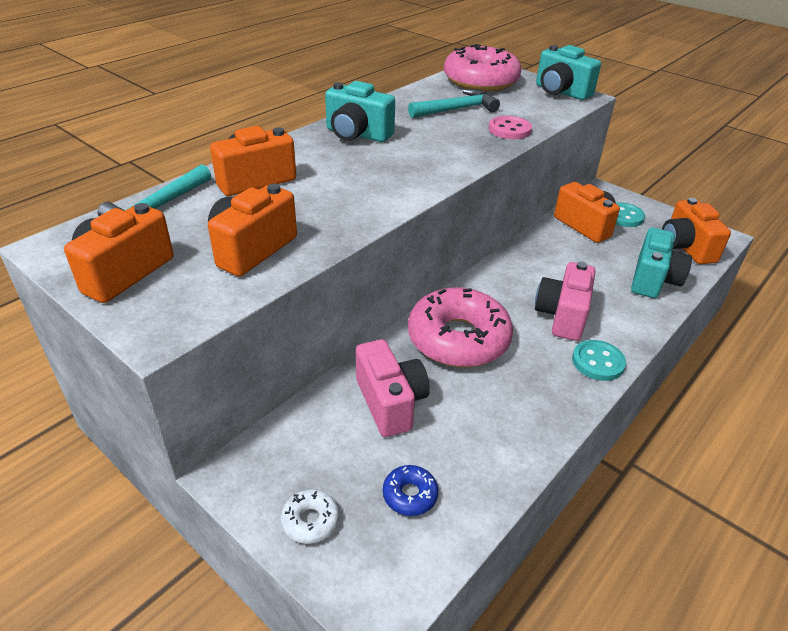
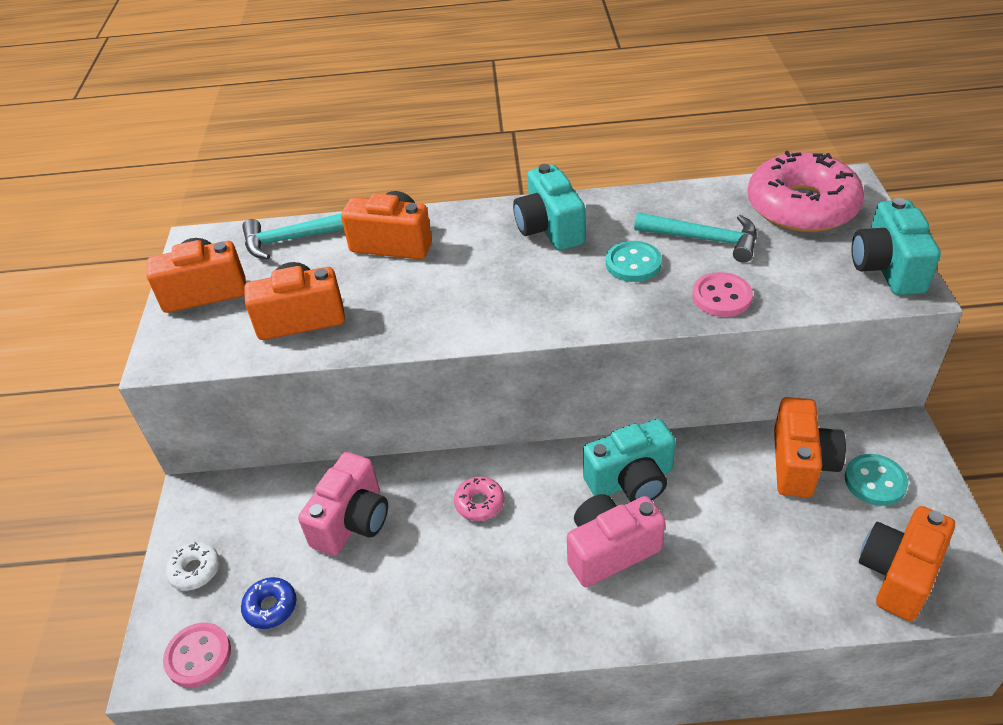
camera: 50 degrees right, 5 degrees up
pink donut [408,288,513,367] -> pink donut [454,477,504,521], size x0.42
turquoise button [572,340,626,381] -> turquoise button moved to [606,241,662,282]
turquoise camera [631,228,692,298] -> turquoise camera moved to [583,419,676,502]
none -> pink button [163,622,231,688]

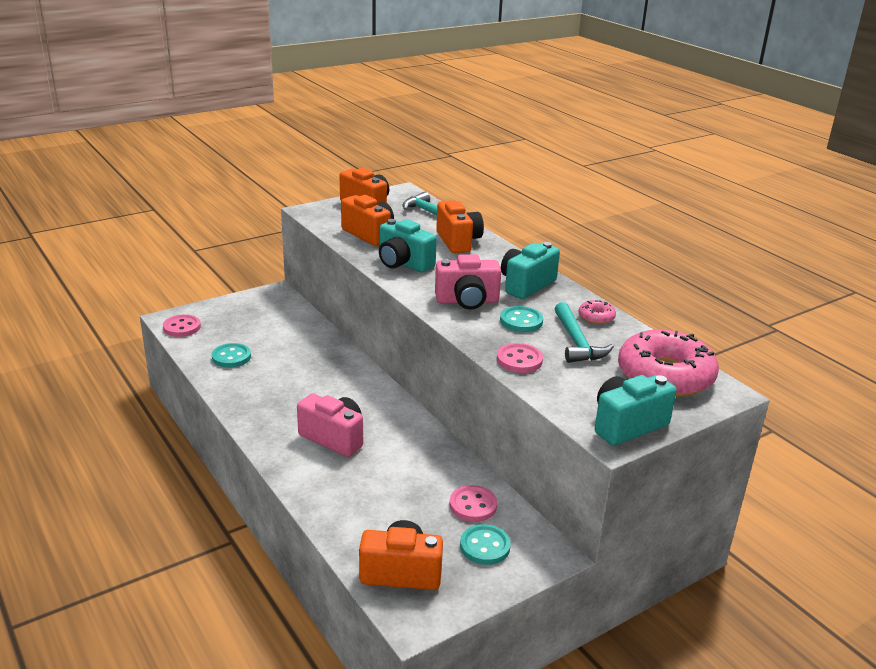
camera: 55 degrees right, 15 degrees down
white donut [166,542,220,591] -> none
blue donut [241,577,297,629] -> none
pink camera [298,452,388,556] -> pink camera moved to [435,254,501,310]
pink donut [454,477,504,521] -> pink donut moved to [579,300,616,324]
turquoise camera [583,419,676,502] -> turquoise camera moved to [379,219,437,272]
orange camera [774,397,846,498] -> pink button [450,485,497,522]
none -> turquoise button [212,343,251,368]

